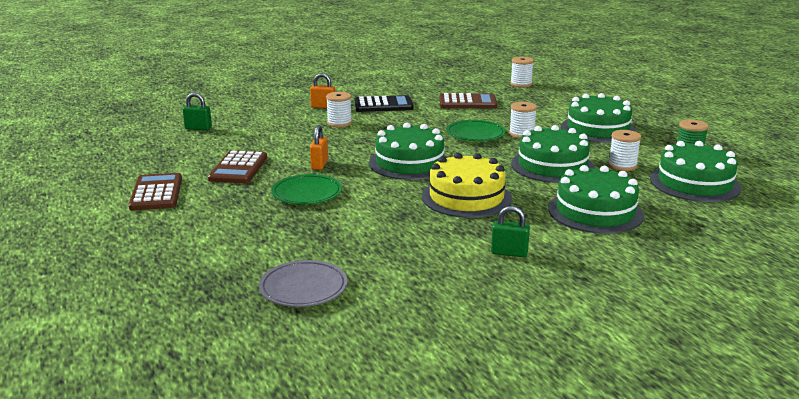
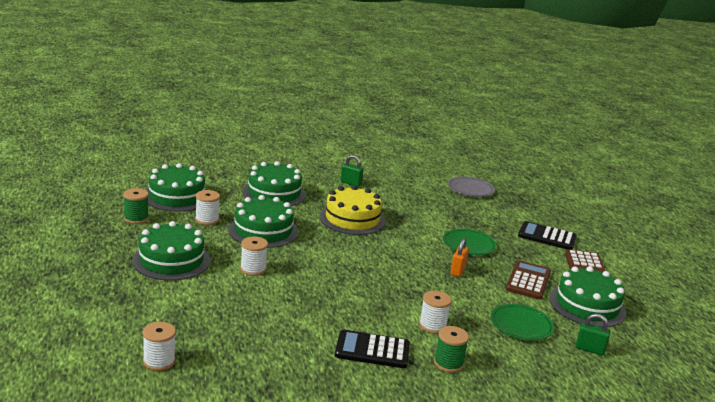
camera: 170 degrees left, 0 degrees up
orange padlock [310,73,335,108] -> green spool [434,326,469,372]
green cake [369,123,448,180] -> green cake moved to [549,266,626,327]
brown calculator [439,93,497,108] -> none
green plate [446,120,506,141] -> green plate moved to [491,304,554,341]
none -> black calculator [518,221,577,250]

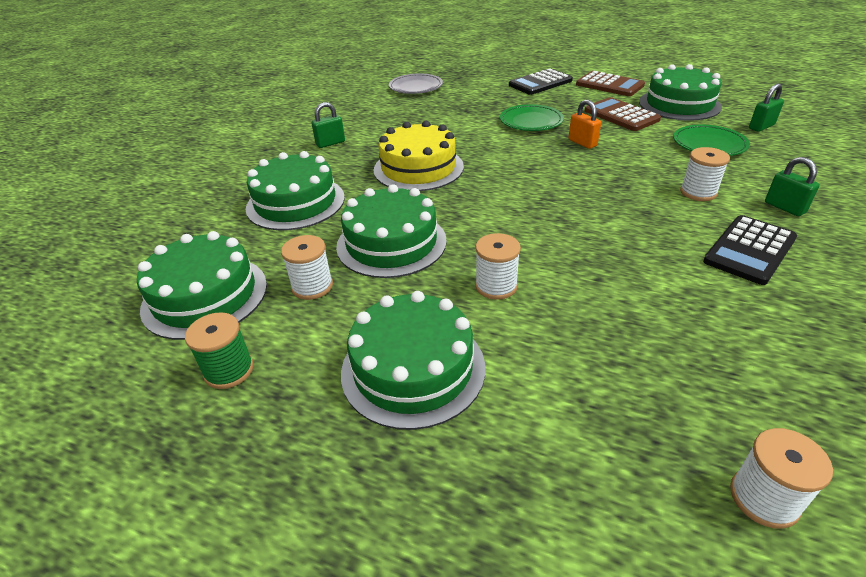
camera: 50 degrees left, 15 degrees up
green spool [434,326,469,372] -> green padlock [765,157,820,216]

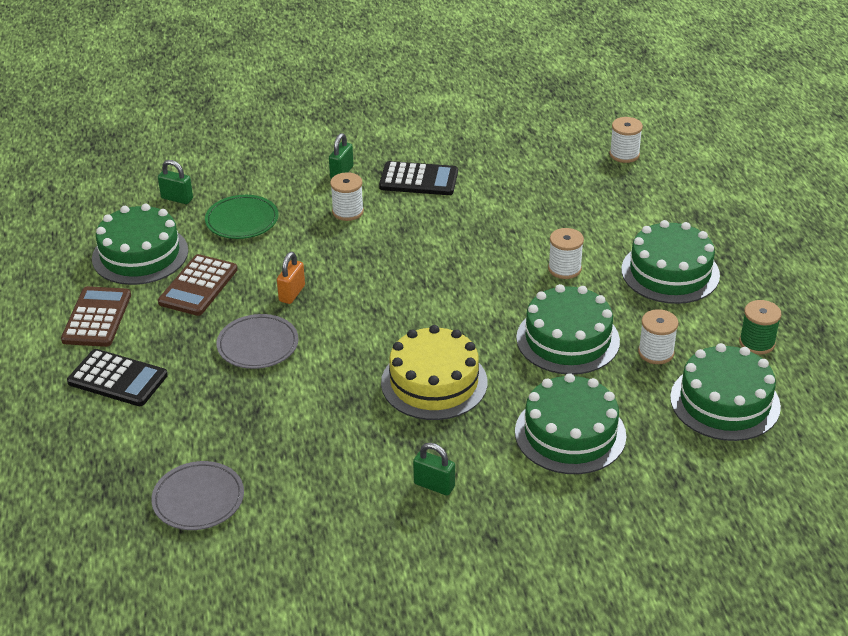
camera: 125 degrees left, 0 degrees up
green plate [500,104,564,131] -> grey plate [217,314,299,369]

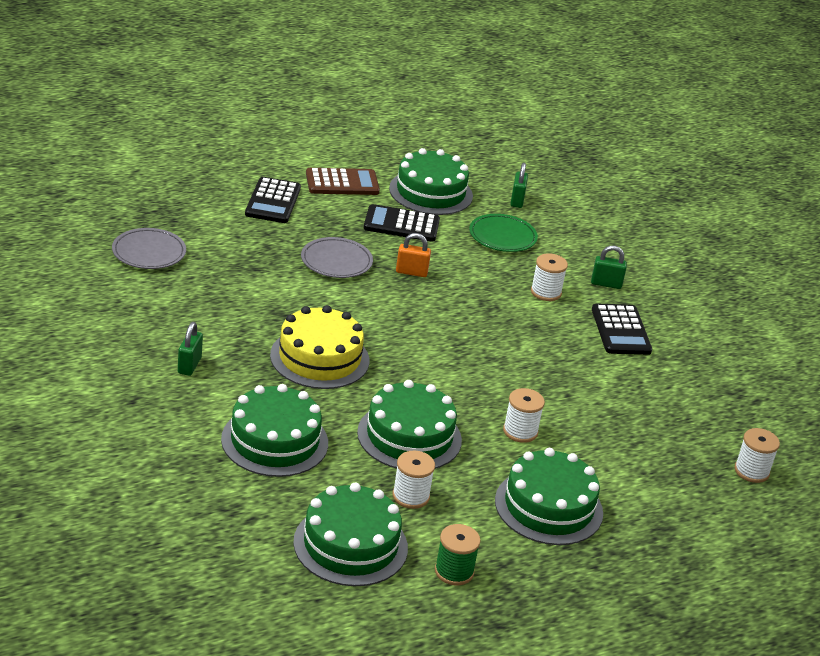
camera: 70 degrees right, 5 degrees down
brown calculator [158,254,238,316] -> black calculator [364,204,440,242]

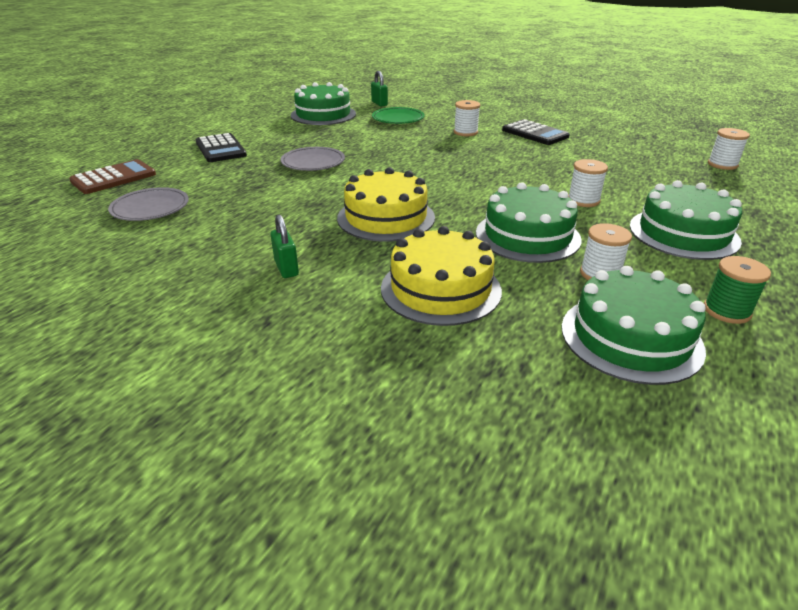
camera: 30 degrees left, 0 degrees up
green cake [221,384,328,477] -> yellow cake [381,226,502,326]
brown calculator [306,168,380,195] -> brown calculator moved to [69,159,156,194]
black calculator [364,204,440,242] -> none
orange padlock [396,233,431,277] -> none
green padlock [591,246,627,289] -> none

